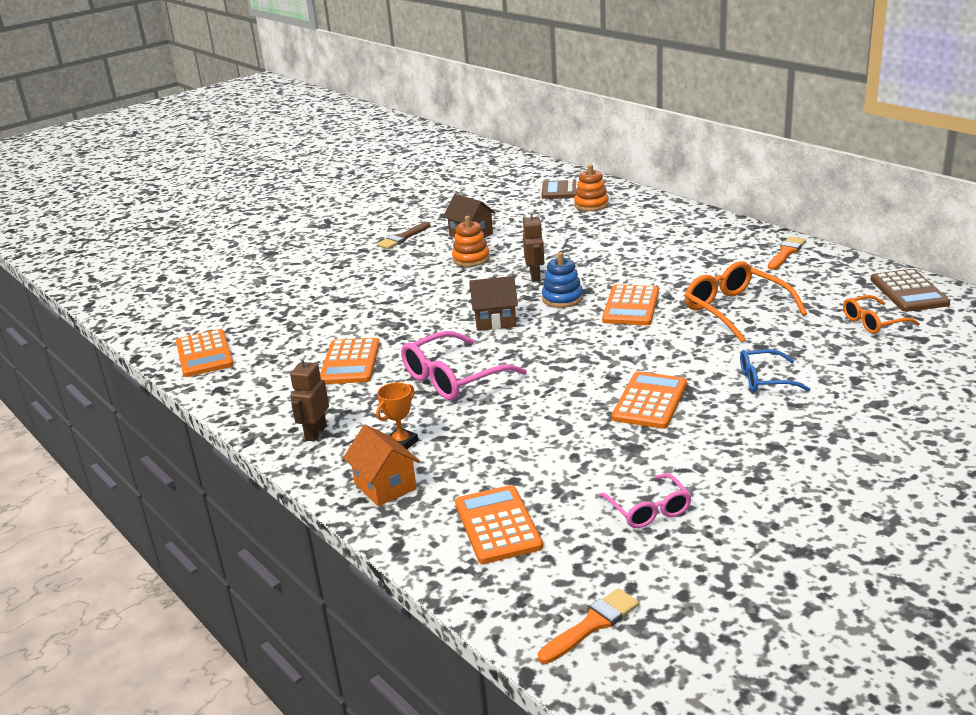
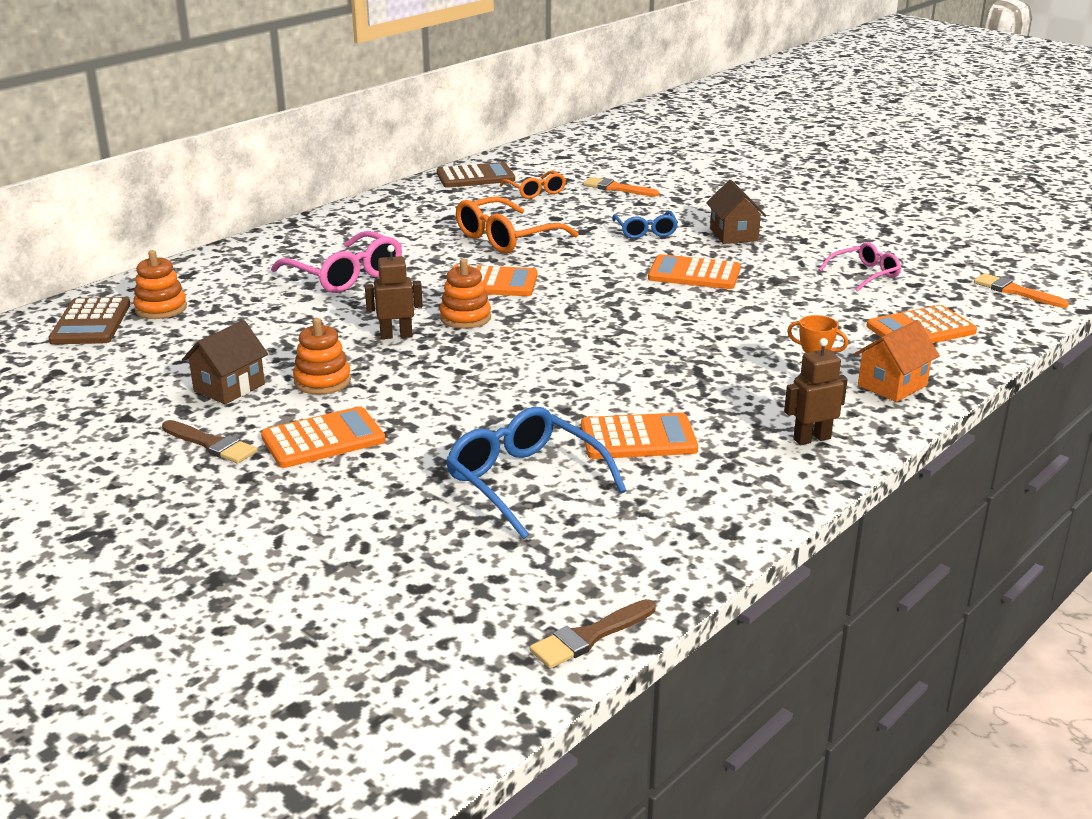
camera: 100 degrees left, 0 degrees up
orange calculator [176,329,234,377] -> orange calculator moved to [261,406,386,468]
brown robot [290,354,329,441] -> brown robot turned 150 degrees clockwise [784,338,848,445]
pink glasses [401,331,527,400] -> pink glasses moved to [271,231,402,293]
brown house [469,276,518,331] -> brown house moved to [706,180,766,244]
blue stacking toy [542,252,583,308] -> orange stacking toy [439,259,491,329]
orange brush [768,236,806,270] -> orange brush moved to [583,177,659,197]
none -> blue glasses [446,407,627,539]
none -> brown brush [529,599,655,668]

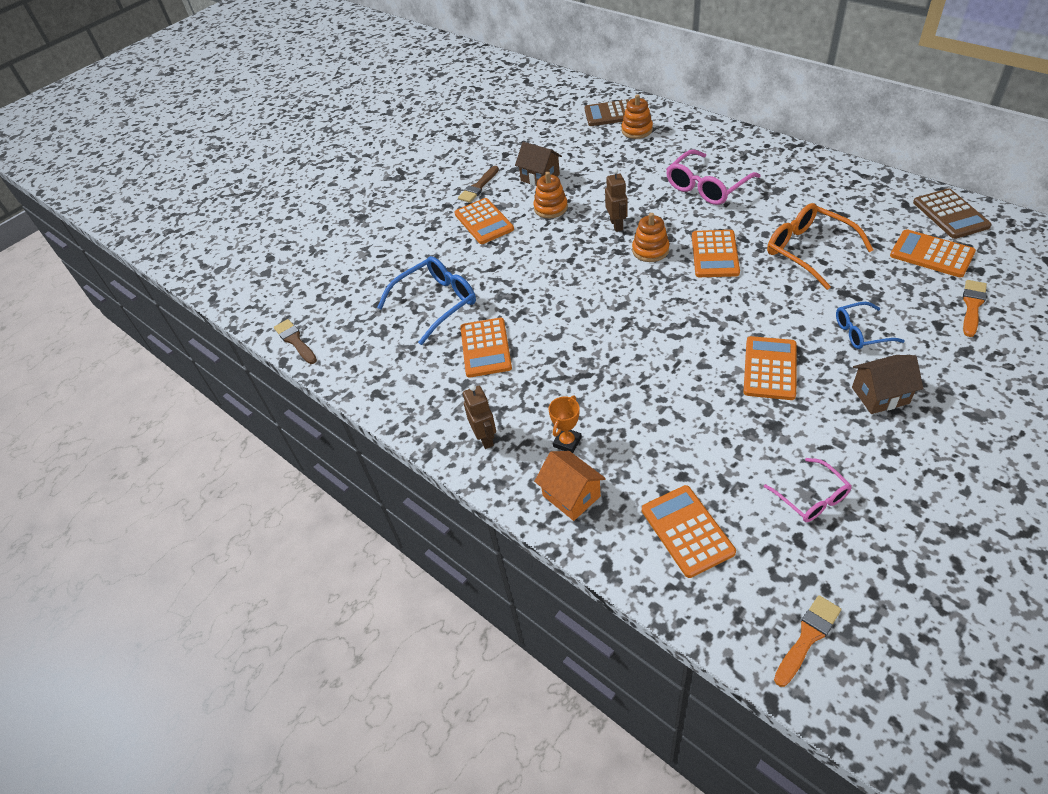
camera: 95 degrees right, 20 degrees up
orange glasses [500,171,566,199] -> orange calculator [890,229,976,278]

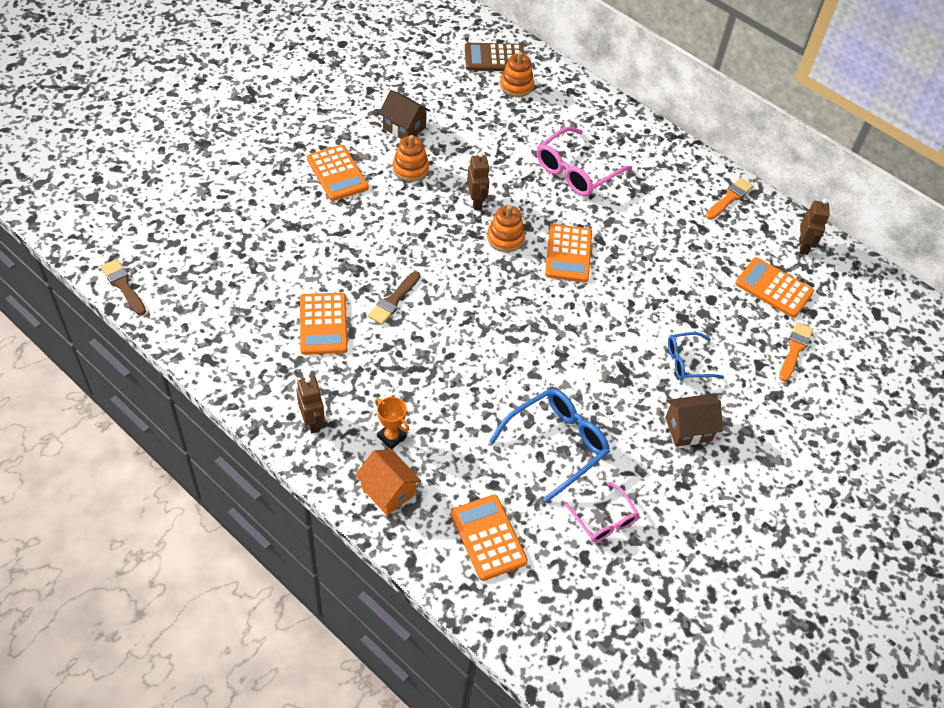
camera: 10 degrees left, 5 degrees up
blue glasses [377,256,476,345] -> blue glasses moved to [489,389,610,503]
brown brush [458,166,499,203] -> brown brush moved to [368,271,420,325]
orange trophy [548,396,582,453] -> orange trophy turned 75 degrees counterclockwise [375,397,409,449]
orange calculator [743,336,797,400] -> none
orange glasses [767,203,873,290] -> none
orange brush [774,595,841,687] -> orange brush moved to [706,177,753,220]
brown calculator [913,188,992,239] -> brown robot [799,199,830,255]

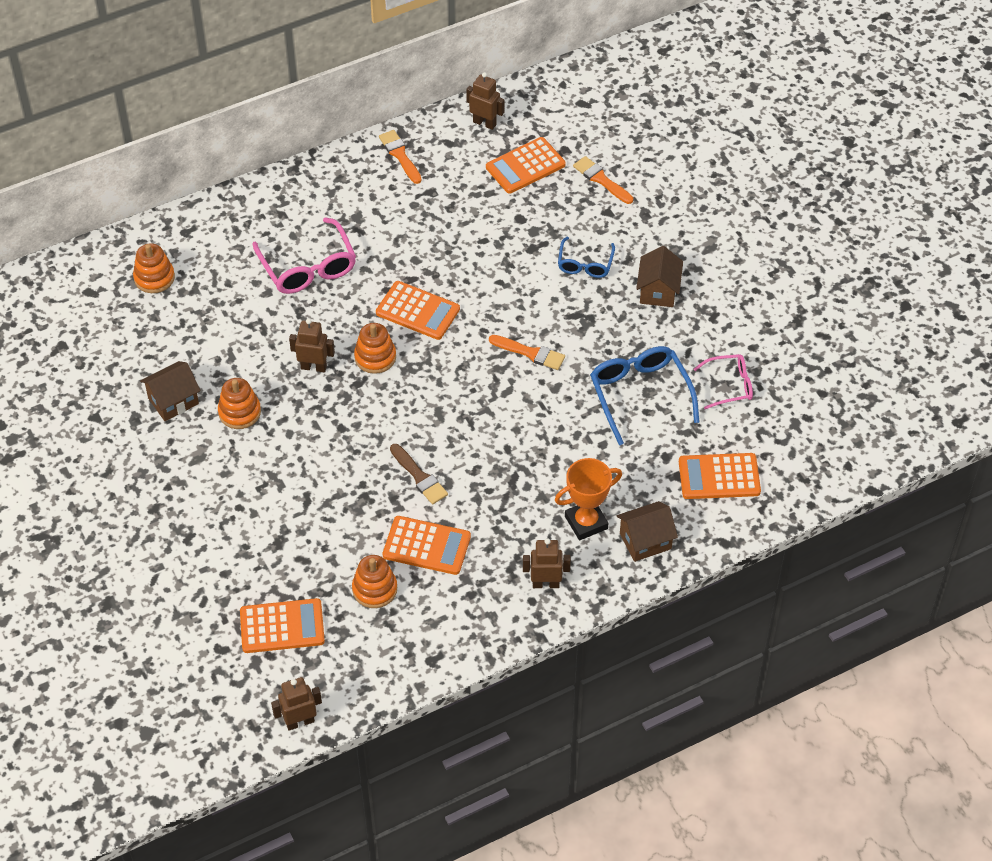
camera: 65 degrees left, 0 degrees up
brown brush [101,259,146,315] -> brown robot [271,677,322,731]
orange calculator [307,145,369,201] -> orange calculator moved to [240,598,325,653]
orange house [355,449,421,516] -> brown house [617,501,678,562]
orange trophy [375,397,409,449] -> orange trophy [555,458,622,540], size x1.53
brown calculator [465,43,524,71] -> none
none -> orange stacking toy [352,555,397,608]
none -> orange brush [489,335,565,370]

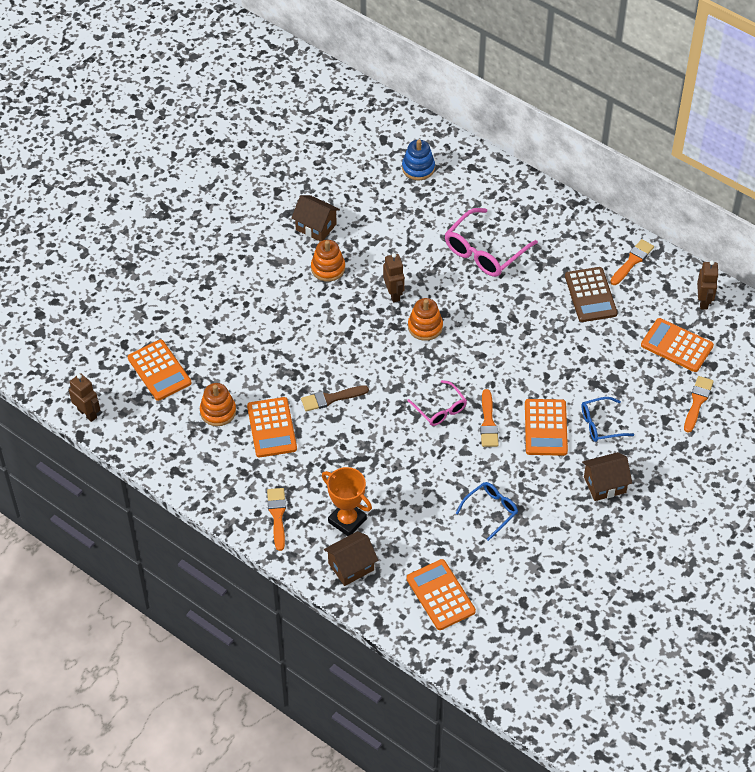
camera: 65 degrees right, 0 degrees up
orange stacking toy [133,243,175,293] -> blue stacking toy [402,140,435,180]
orange calculator [376,281,460,340] -> orange calculator moved to [525,399,568,456]
brown brush [390,444,448,504] -> brown brush turned 45 degrees clockwise [301,385,369,411]
brown robot [523,538,571,588] -> orange brush [267,488,286,551]
blue glasses [590,346,699,445] -> blue glasses [456,482,518,541], size x0.60
brown house [617,501,678,562] -> brown house turned 75 degrees counterclockwise [324,531,378,586]
pink glasses [694,354,753,409] -> pink glasses moved to [407,380,467,426]
none -> brown calculator [565,267,618,322]

